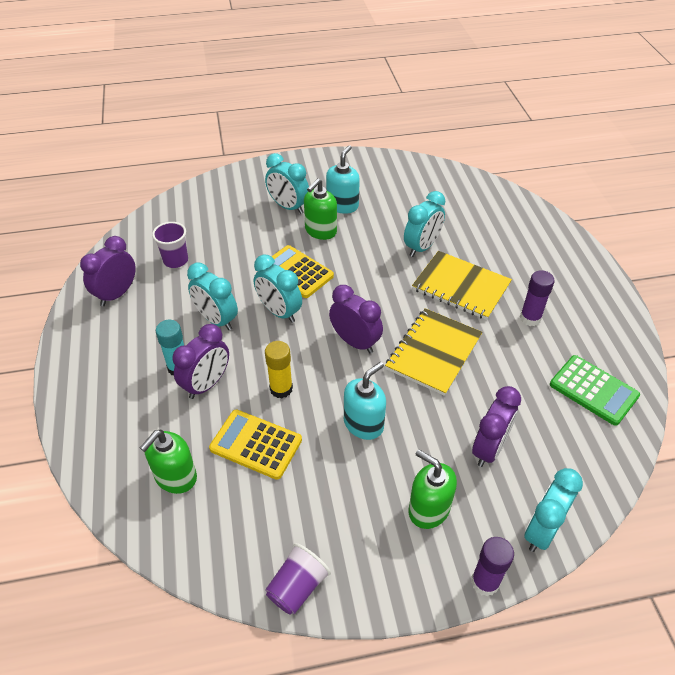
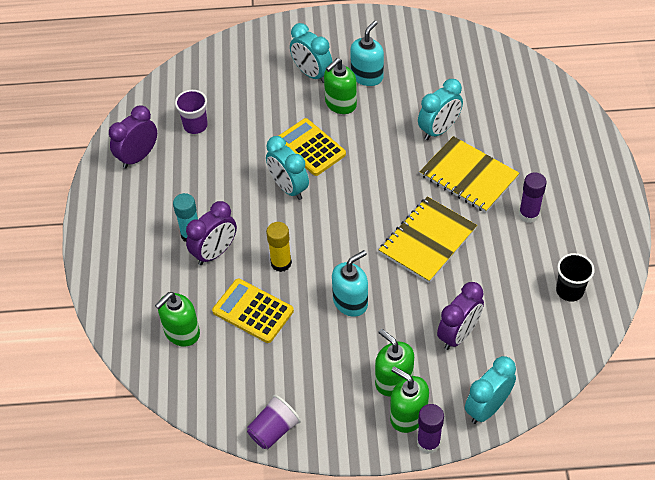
camera: 10 degrees right, 5 degrees up
turquoise clock [187,263,238,330] -> none
purple clock [329,285,383,353] -> none
green calculator [550,355,640,426] -> black cup [556,253,595,302]
none -> green soap dispenser [390,366,429,433]

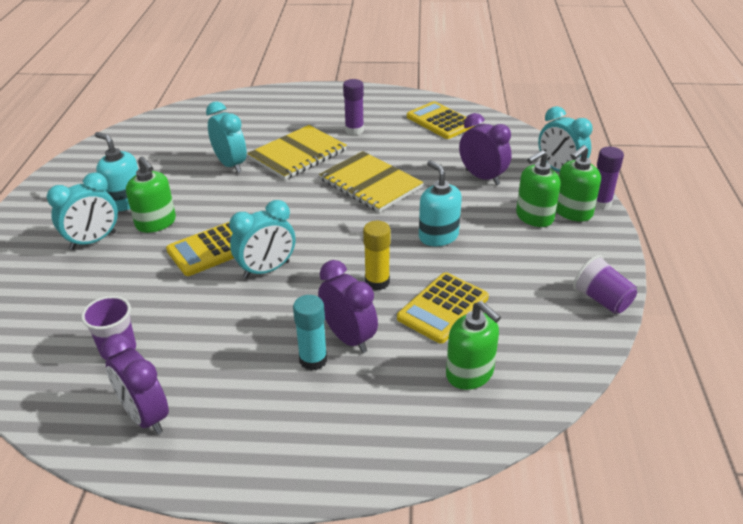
camera: 85 degrees left, 15 degrees down
black cup [556,253,595,302] -> yellow calculator [407,101,474,139]

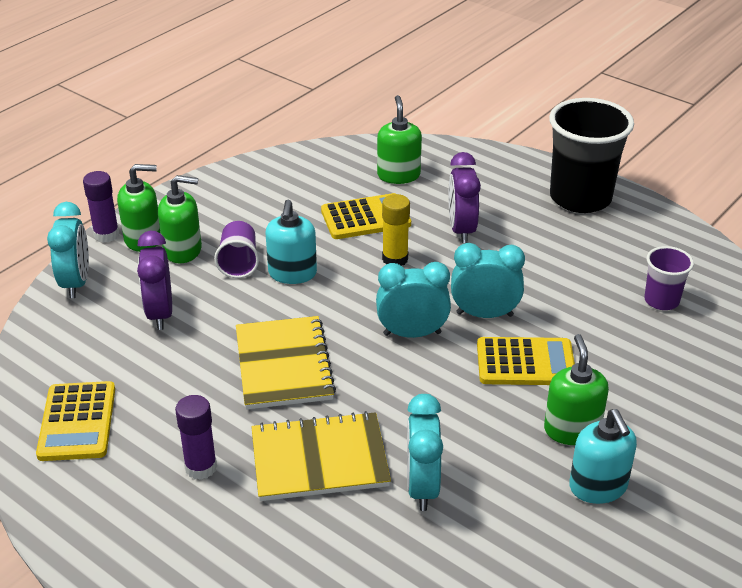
camera: 145 degrees left, 0 degrees up
turquoise clock [47,172,118,250] -> turquoise clock moved to [376,262,451,338]
purple clock [101,334,169,435] -> none
turquoise glue stick [293,295,327,371] -> none
purple cup [573,255,637,314] -> purple cup moved to [214,221,259,278]
none -> black cup [549,98,634,213]

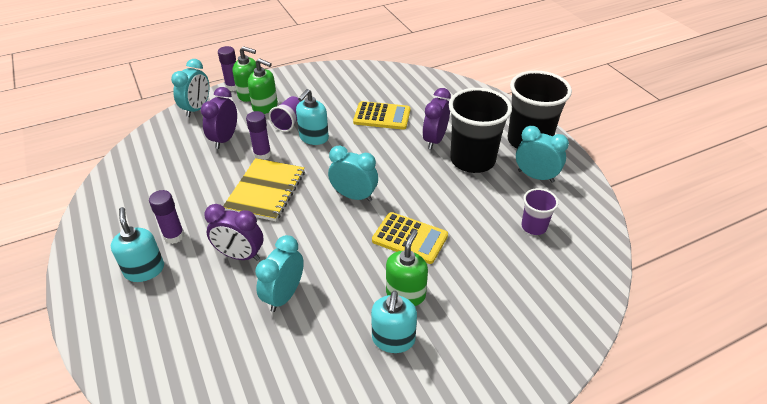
camera: 25 degrees right, 5 degrees up
yellow calculator [36,381,115,461] -> none
yellow notebook [251,411,391,501] -> purple clock [204,204,263,261]
green soap dispenser [377,95,422,184] -> none
yellow glue stick [382,194,410,266] -> none
turquoise clock [451,243,525,318] -> turquoise clock moved to [516,126,569,183]
none -> turquoise soap dispenser [111,207,164,282]
none -> purple glue stick [246,111,271,160]
none -> black cup [449,88,512,173]

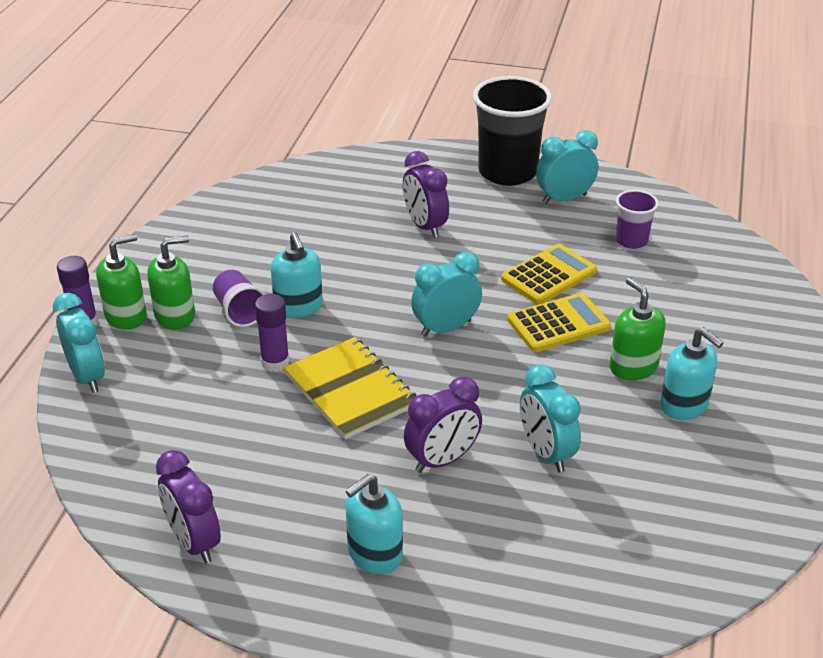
camera: 50 degrees left, 5 degrees down
turquoise soap dispenser [111,207,164,282] -> turquoise soap dispenser turned 60 degrees counterclockwise [346,474,403,574]
purple glue stick [149,190,184,244] -> none
purple clock [201,87,237,149] -> purple clock moved to [156,450,221,563]
yellow calculator [353,101,411,130] -> yellow calculator moved to [501,244,597,304]
black cup [449,88,512,173] -> none

